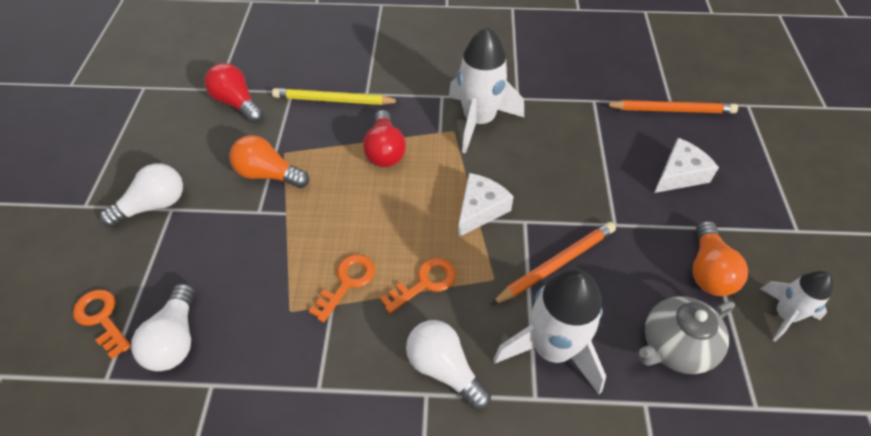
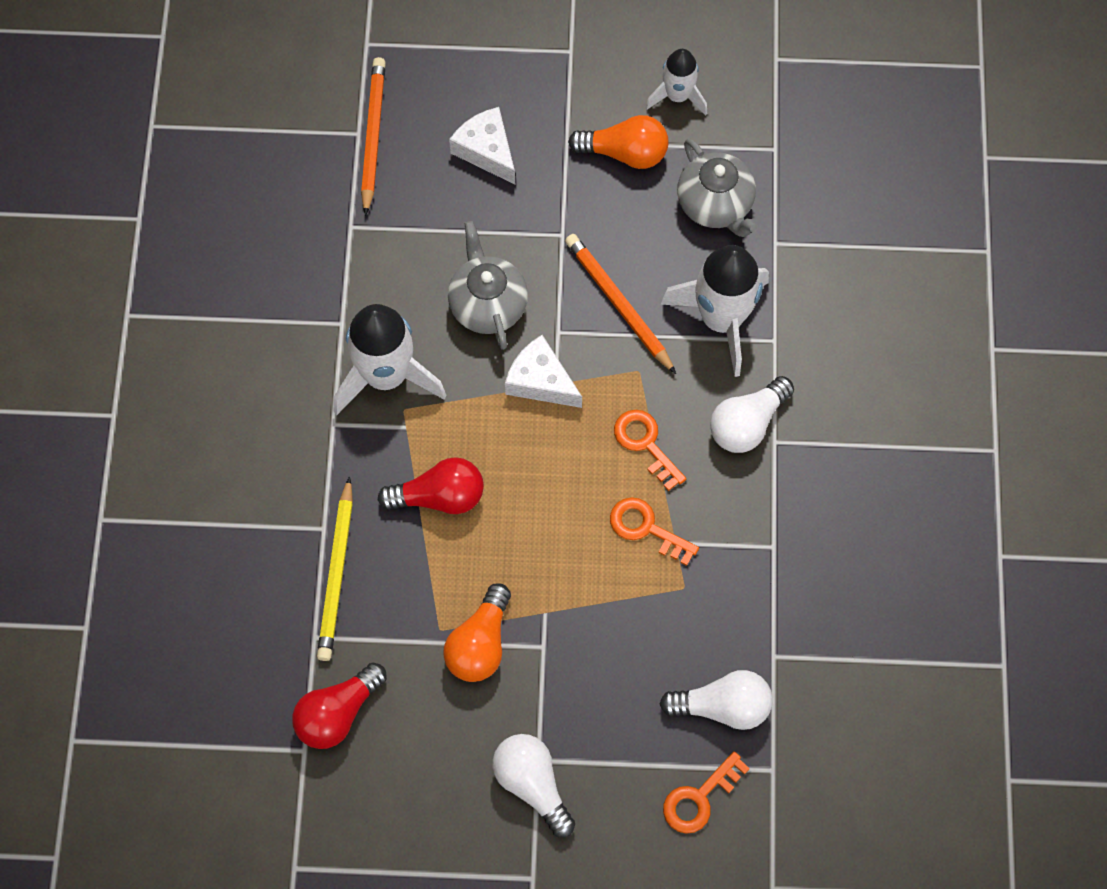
camera: 90 degrees left, 15 degrees up
none -> grey teapot [448,221,528,350]

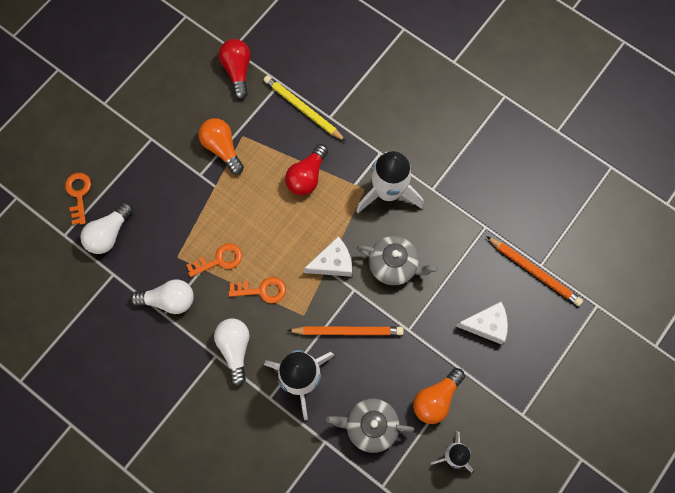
camera: 125 degrees right, 5 degrees up
white light bulb [493,734,575,838] -> white light bulb moved to [130,279,194,314]

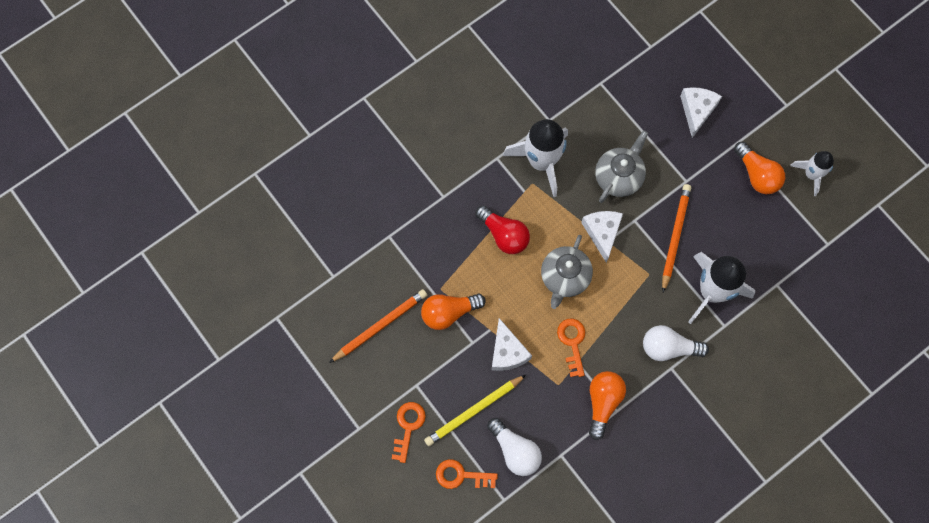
camera: 75 degrees left, 0 degrees up
white light bulb [130,279,194,314] -> orange light bulb [589,371,626,440]
red light bulb [219,39,251,99] -> none
orange key [228,277,286,303] -> orange key moved to [392,402,426,463]
yellow pencil [263,75,346,141] -> yellow pencil moved to [424,375,526,446]
grey teapot [326,399,414,453] -> grey teapot moved to [541,235,593,309]
orange pencil [486,236,583,306] -> orange pencil moved to [329,289,427,363]
none -> white cheese [491,318,532,371]

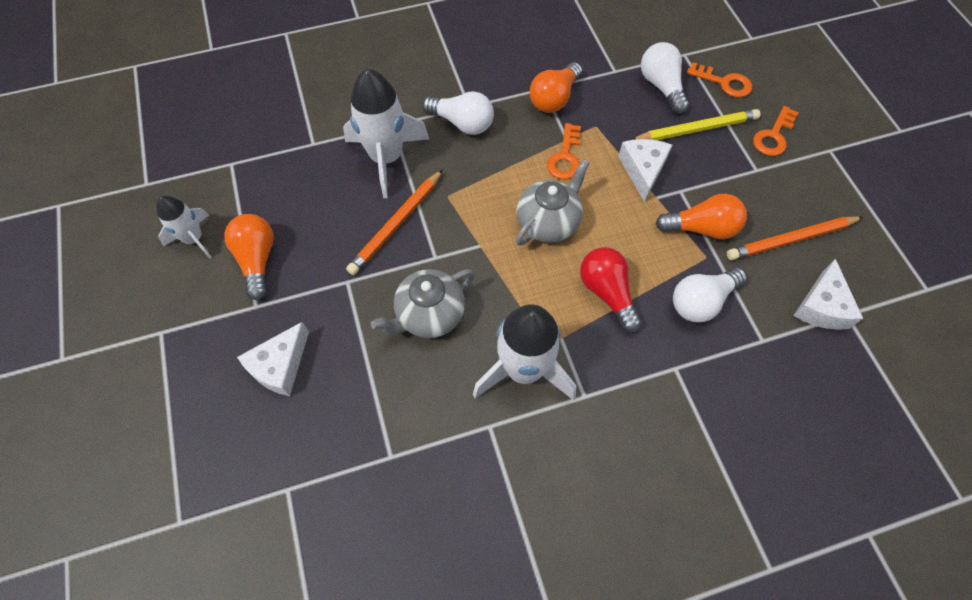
camera: 160 degrees left, 10 degrees down
white cheese [581,211,623,263] -> white cheese moved to [793,259,863,330]
none -> white light bulb [673,267,747,323]

